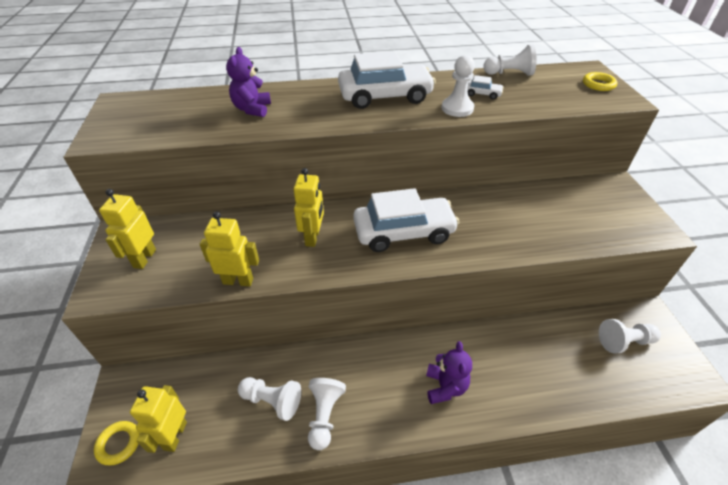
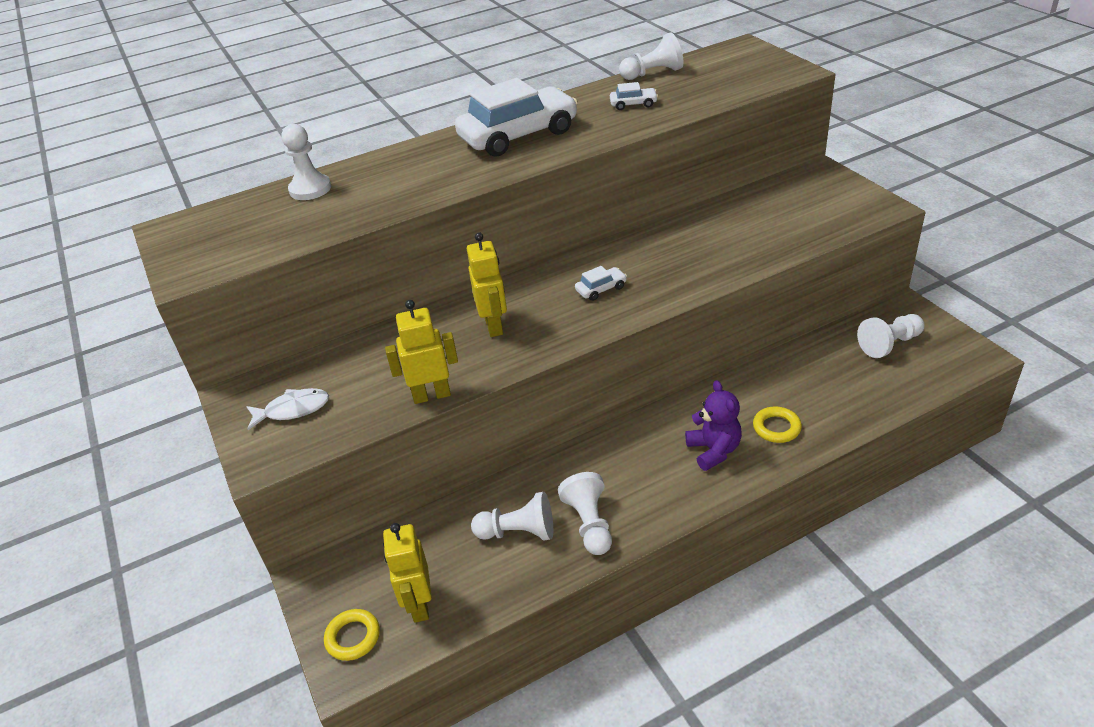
camera: 15 degrees left, 5 degrees down
yellow robot [99,189,156,269] -> white fish [246,388,329,430]
purple teddy bear [226,47,271,117] -> none
white car [353,188,459,252] -> white car [575,266,627,301], size x0.41
white pawn [442,55,475,117] -> white pawn moved to [282,124,331,200]
yellow ring [583,72,617,91] -> yellow ring moved to [753,406,802,443]

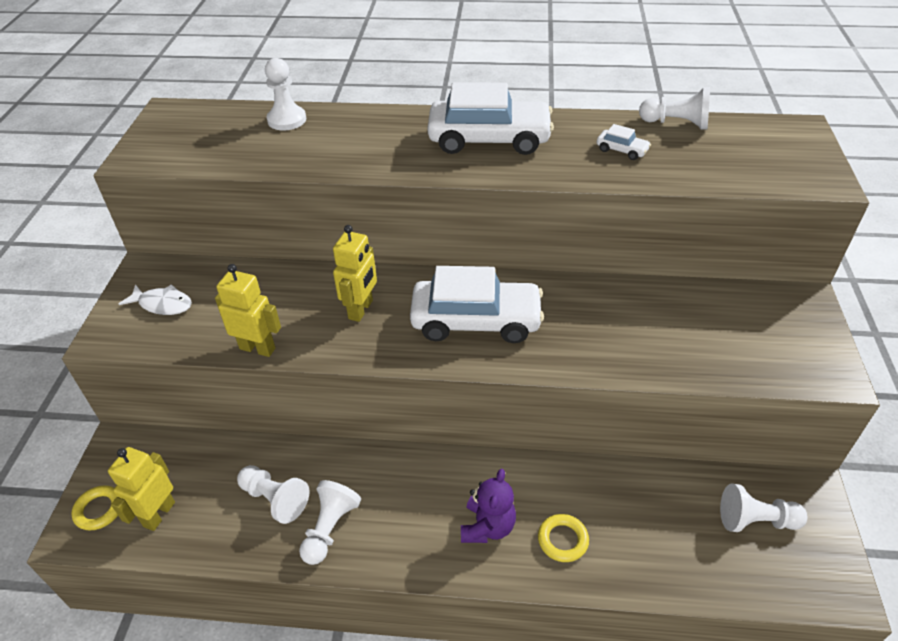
camera: 30 degrees right, 5 degrees up
white car [575,266,627,301] -> white car [410,266,544,343], size x2.45

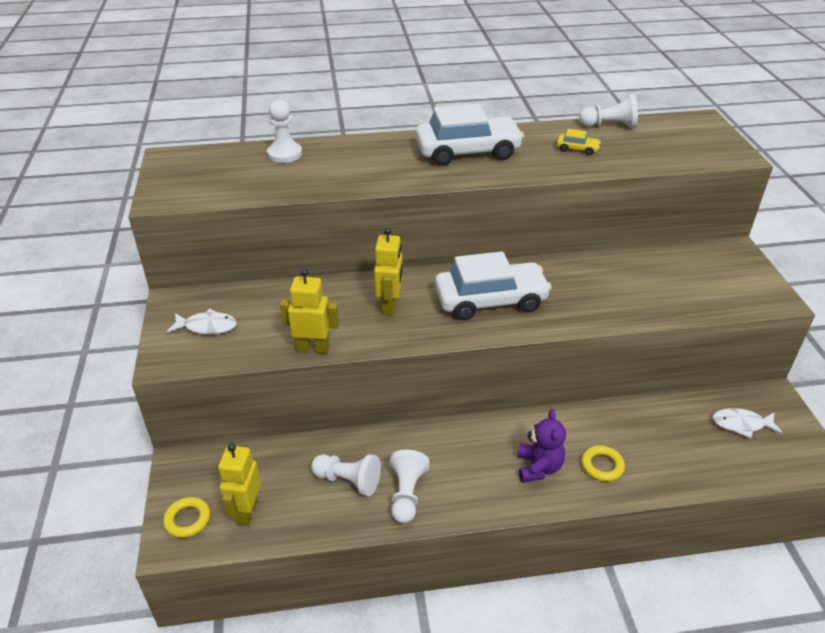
camera: 15 degrees left, 5 degrees down
white car [597,124,651,160] -> yellow car [557,129,601,155]
white pawn [720,483,808,532] -> white fish [712,408,783,438]

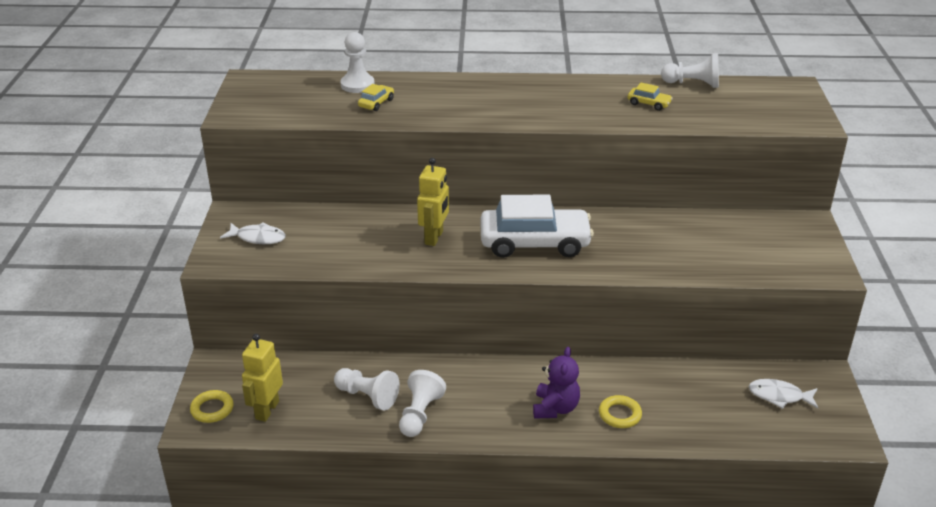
camera: 10 degrees right, 5 degrees down
yellow robot [280,269,339,354] -> none
white car [415,103,524,166] -> none
none -> yellow car [358,84,394,111]

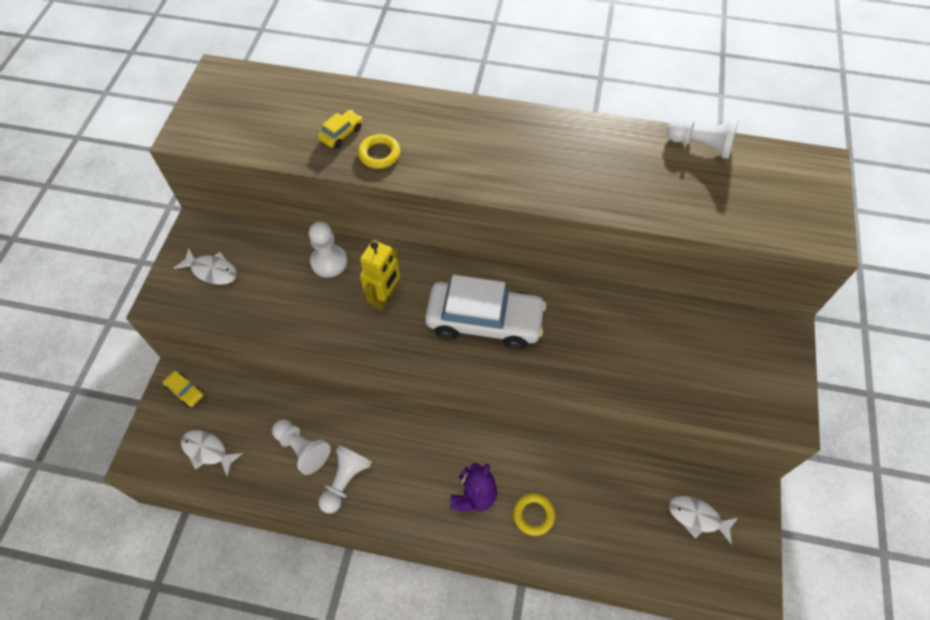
camera: 10 degrees right, 25 degrees up
yellow ring [190,390,234,423] -> yellow ring moved to [358,134,400,169]
yellow robot [242,334,283,422] -> white fish [181,430,243,476]
white pawn [340,32,375,93] -> white pawn moved to [309,222,347,277]
yellow car [627,83,673,111] -> yellow car moved to [163,371,204,407]

